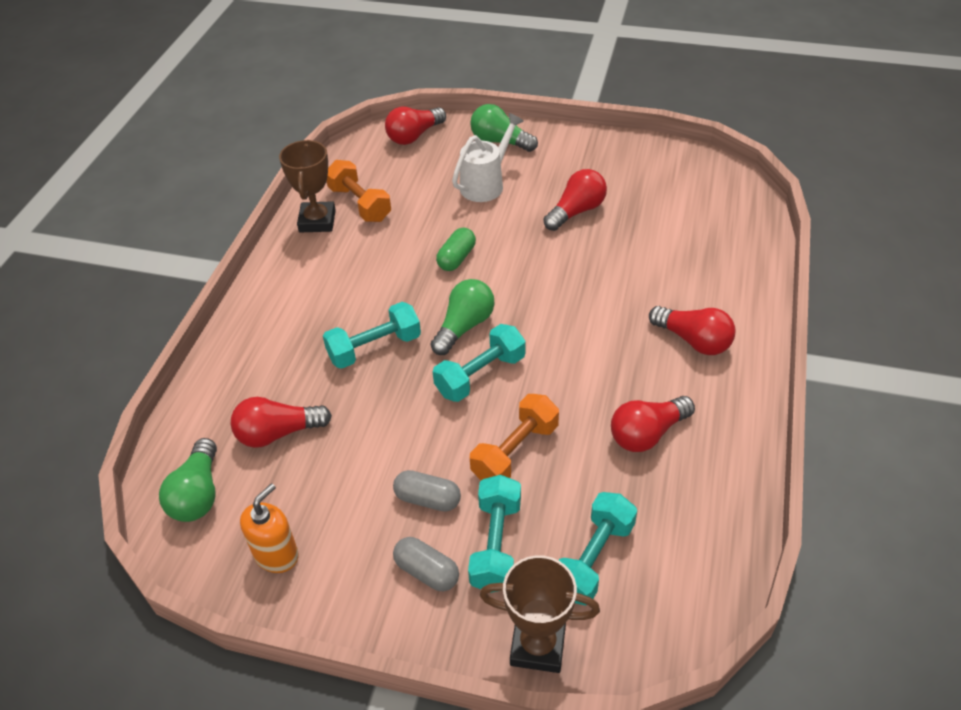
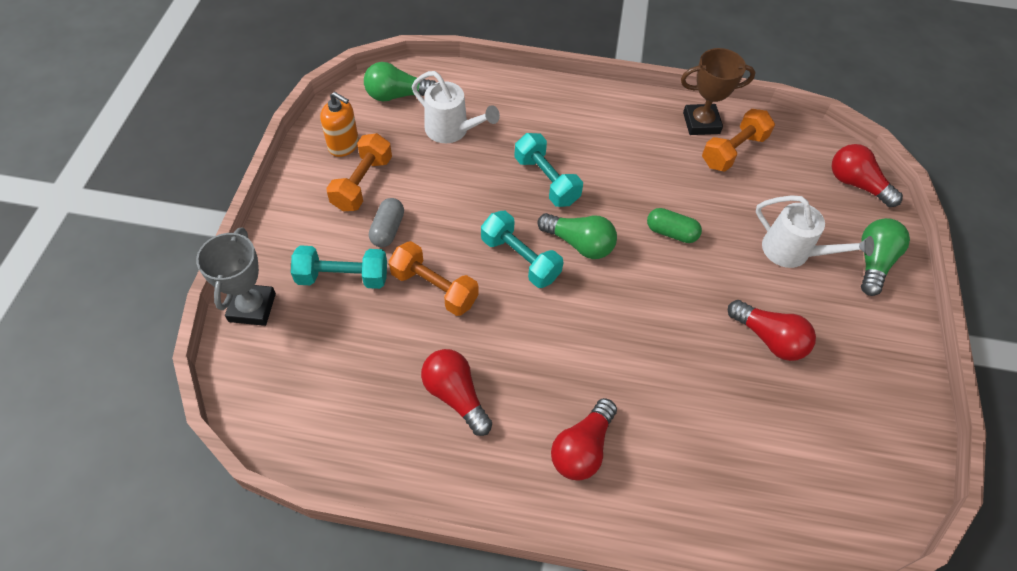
camera: 80 degrees right, 10 degrees up
red light bulb [231,397,332,448] -> white watering can [412,71,500,143]
grey capsule [393,537,459,591] -> none
brown trophy [480,555,600,673] -> grey trophy [196,228,276,326]
turquoise dumbbell [559,492,637,605] -> none
none -> orange dumbbell [326,133,392,211]

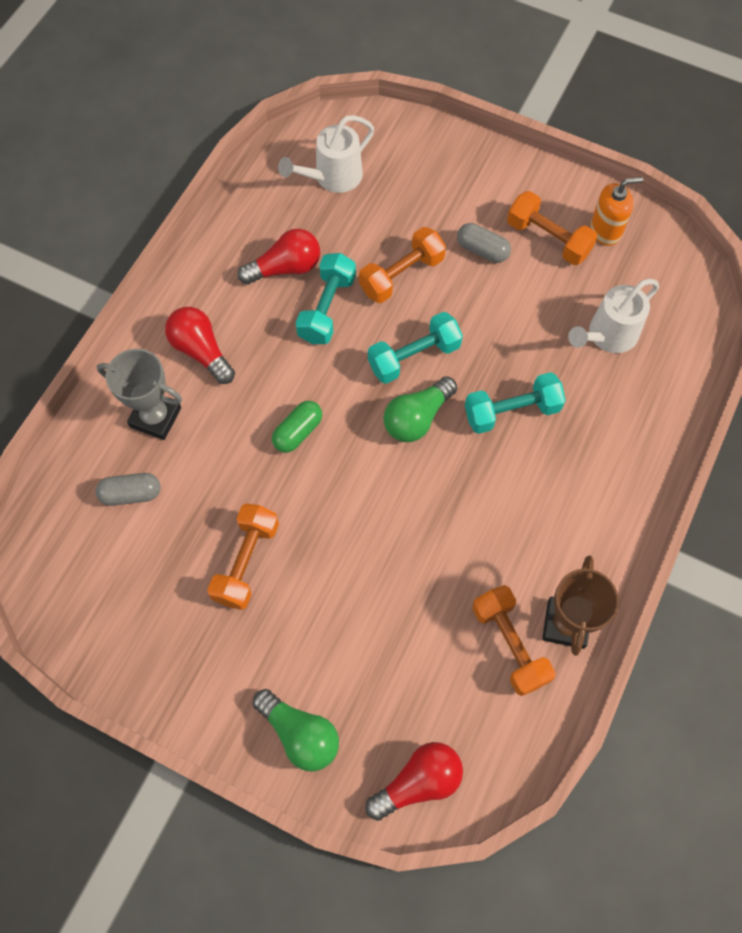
camera: 110 degrees right, 10 degrees up
grey trophy [196,228,276,326] -> grey trophy moved to [97,349,182,440]
turquoise dumbbell [291,245,387,289] -> turquoise dumbbell moved to [296,253,356,344]
orange soap dispenser [320,92,359,157] -> orange soap dispenser turned 150 degrees counterclockwise [590,177,643,246]
green light bulb [364,62,436,101] -> none
green capsule [647,208,702,243] -> green capsule moved to [272,401,322,453]
red light bulb [728,300,816,361] -> orange dumbbell [207,504,279,610]
white watering can [756,195,874,268] -> white watering can moved to [278,115,374,193]
none -> grey capsule [96,473,160,506]

